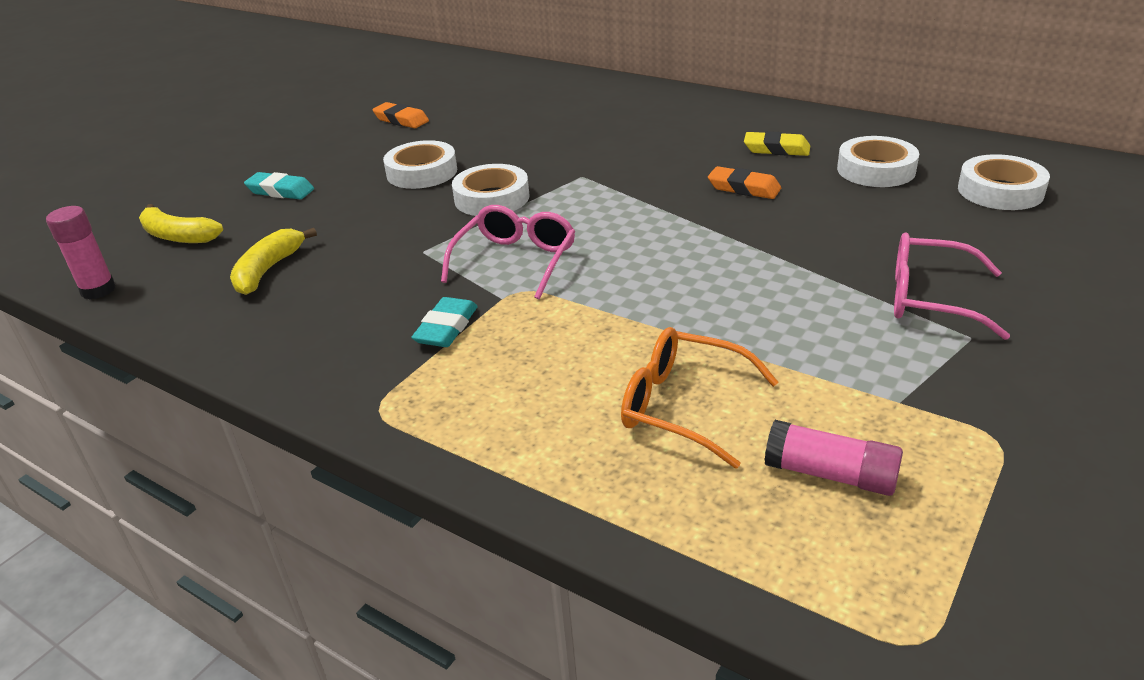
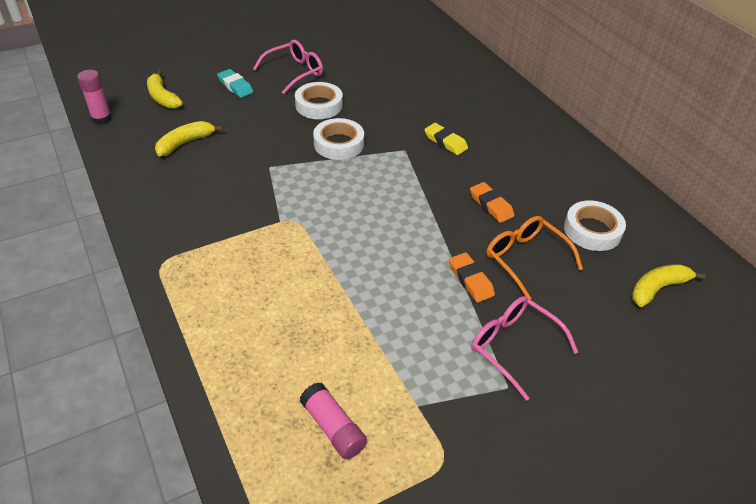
camera: 25 degrees right, 10 degrees up
orange eraser [372,102,429,128] -> orange eraser moved to [449,252,495,302]
turquoise eraser [411,297,478,347] -> none
pink glasses [441,205,576,299] -> pink glasses moved to [253,40,323,94]
orange glasses [621,327,778,469] -> orange glasses moved to [486,216,583,300]
yellow eraser [744,131,810,156] -> yellow eraser moved to [424,123,468,155]
white tape [958,154,1050,210] -> yellow banana [632,264,706,307]

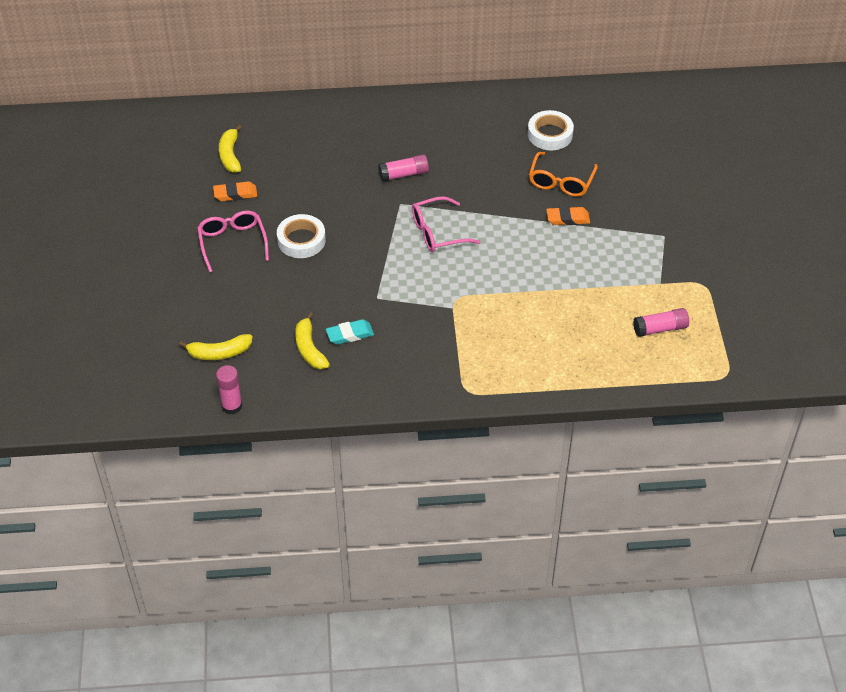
camera: 65 degrees left, 5 degrees up
turquoise eraser [217,69,253,98] -> turquoise eraser moved to [326,319,374,345]
white tape [313,118,364,160] -> none
yellow eraser [424,123,468,155] -> pink glue stick [378,154,429,182]
orange eraser [470,182,514,223] -> orange eraser moved to [213,181,257,201]
pink glasses [471,296,578,401] -> pink glasses moved to [412,196,480,252]
orange glasses [486,216,583,300] -> orange glasses turned 60 degrees counterclockwise [529,152,598,197]
yellow banana [632,264,706,307] -> yellow banana moved to [219,125,242,173]

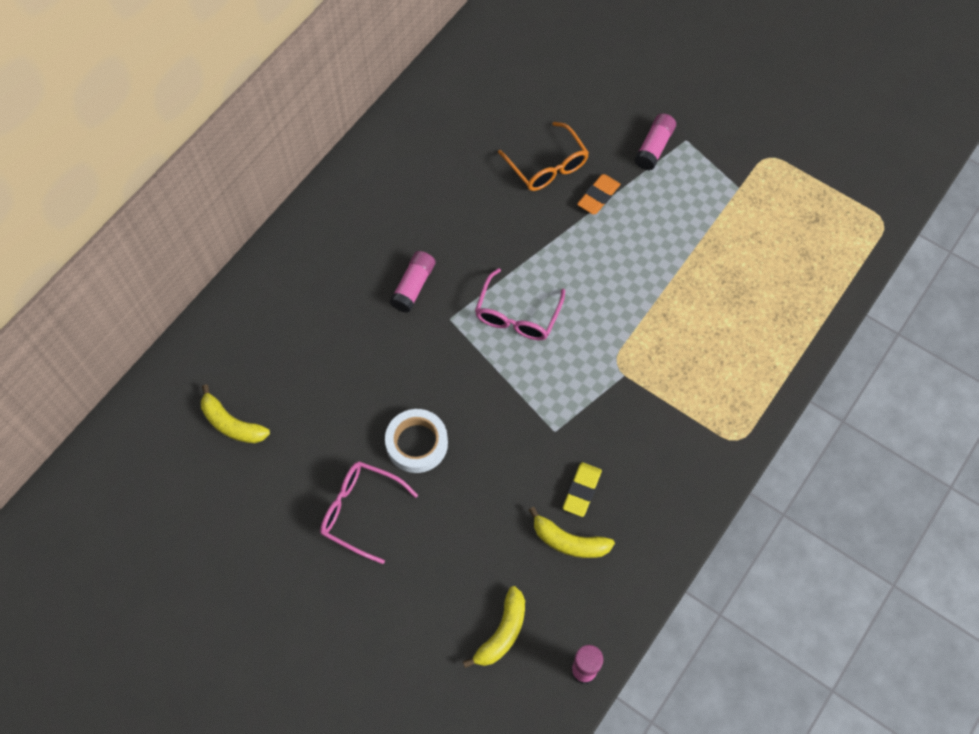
camera: 50 degrees left, 15 degrees up
orange eraser [213,181,257,201] -> none
turquoise eraser [326,319,374,345] -> yellow eraser [563,462,602,517]
white tape [528,110,574,150] -> none
pink glue stick [633,308,689,337] -> pink glue stick moved to [635,113,676,171]

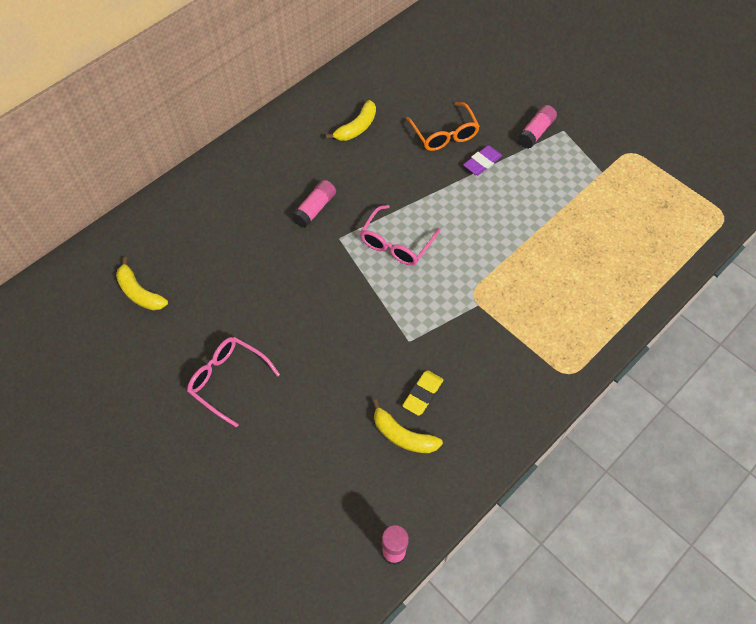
camera: 10 degrees right, 5 degrees down
white tape [385,409,448,473] -> none
yellow banana [463,586,525,668] -> yellow banana moved to [326,100,376,141]
orange eraser [577,174,620,214] -> purple eraser [463,145,502,175]

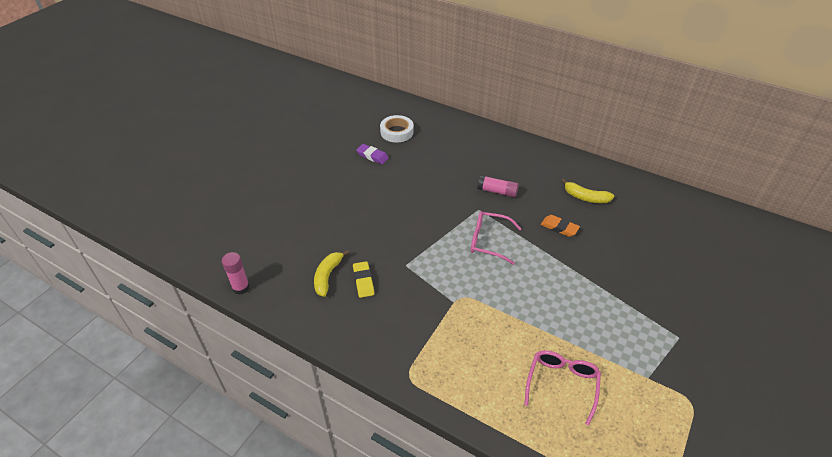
camera: 75 degrees right, 15 degrees down
yellow banana [116,257,168,310] -> white tape [380,115,414,142]
pink glasses [187,337,280,427] -> pink glasses moved to [524,350,601,426]
yellow eraser [402,370,444,416] -> yellow eraser turned 60 degrees clockwise [353,261,374,298]
orange glasses [406,102,480,151] -> none
purple eraser [463,145,502,175] -> purple eraser moved to [356,144,389,164]
pink glue stick [517,105,557,149] -> none
none -> orange eraser [541,215,580,237]

